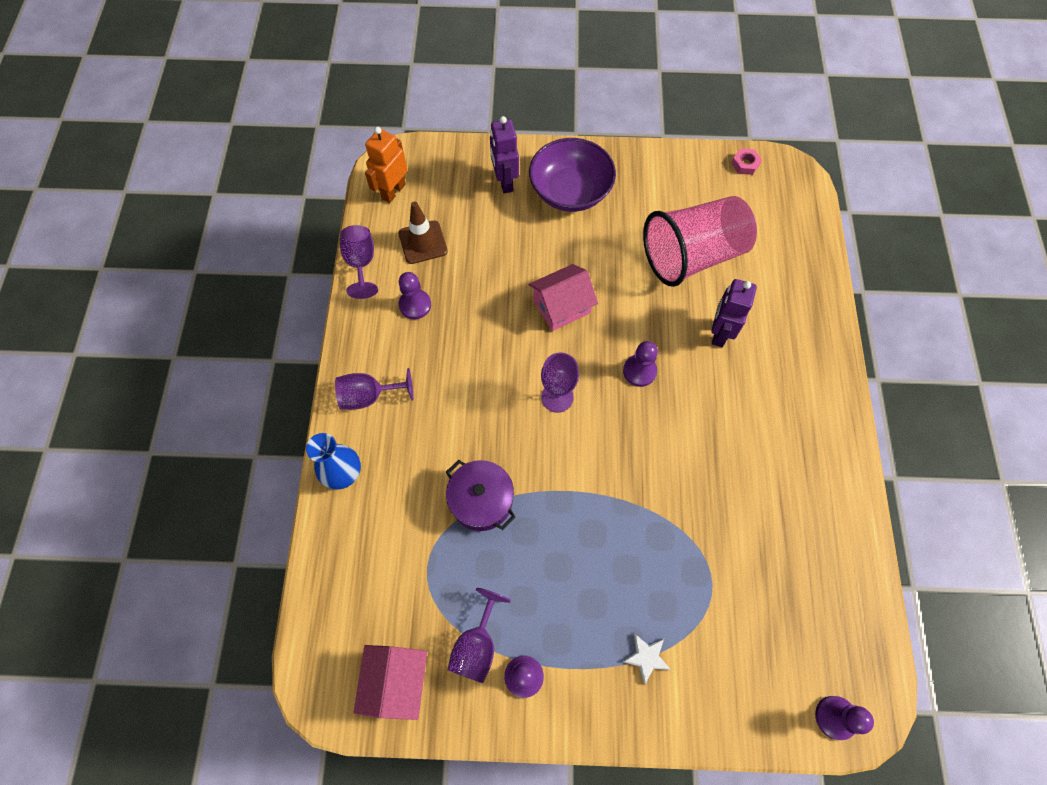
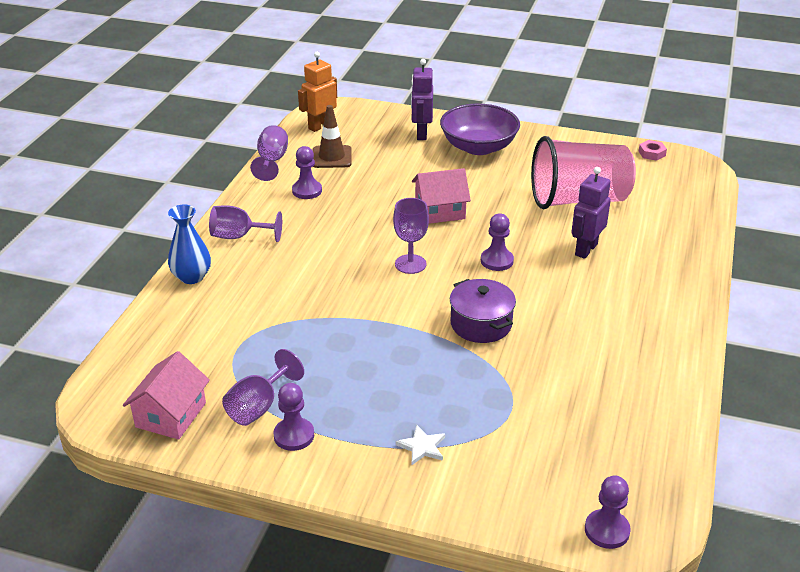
camera: 15 degrees right, 30 degrees down
purple pot [446,460,516,531] -> purple pot moved to [450,279,516,343]

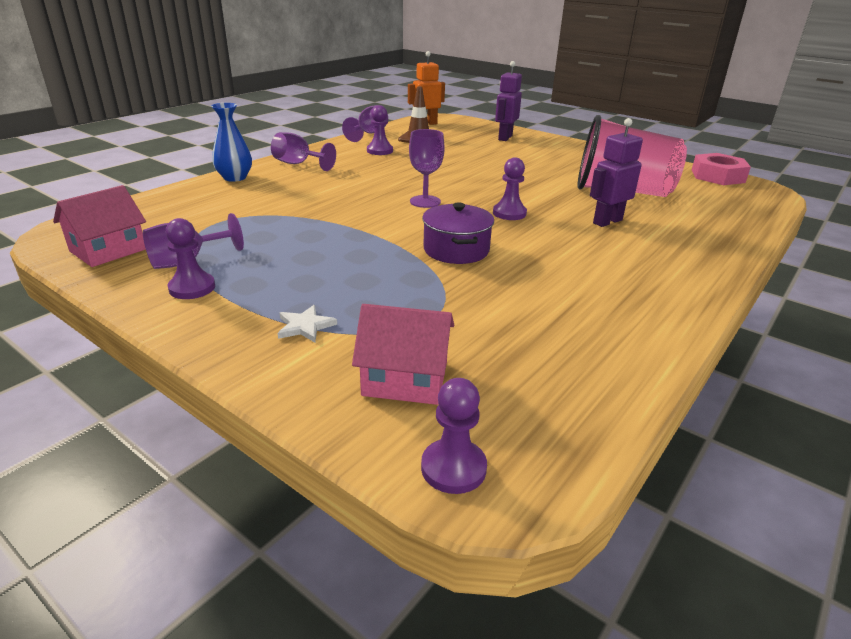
camera: 20 degrees right, 5 degrees down
pink house [412,168,471,224] -> pink house moved to [352,304,454,405]
purple bowl [440,104,520,155] -> none
pink nut [638,140,667,161] -> pink nut [692,153,751,185], size x1.96

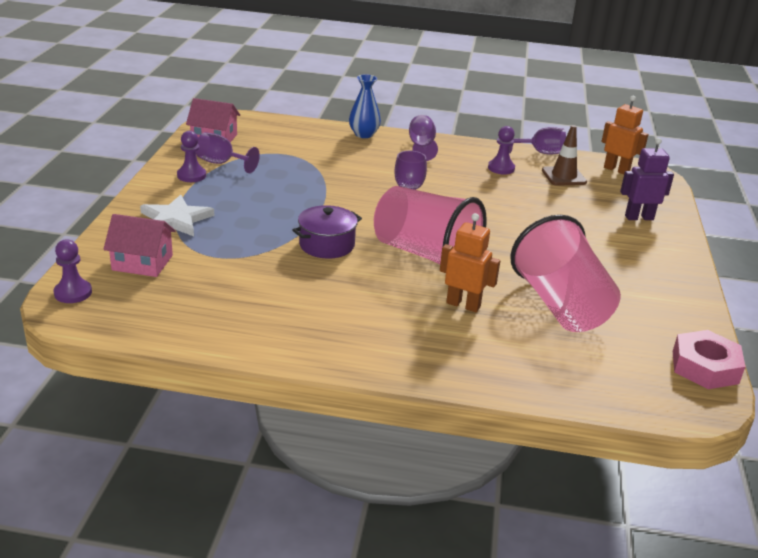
camera: 60 degrees right, 0 degrees up
white star [278,305,337,343] -> white star [140,195,214,236], size x1.89
pink house [352,304,454,405] -> pink house turned 60 degrees counterclockwise [103,214,176,277]
purple pawn [493,157,527,220] -> pink cup [374,186,487,264]
purple robot [590,118,643,227] -> orange robot [440,213,500,312]

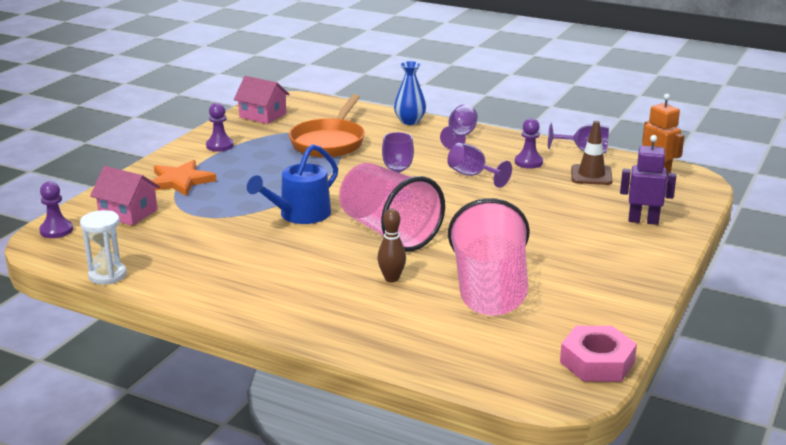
camera: 20 degrees right, 5 degrees down
white star [140,195,214,236] -> orange star [151,160,216,196]
purple goblet [195,132,260,173] -> purple goblet moved to [447,143,512,188]
purple pot [292,205,362,259] -> blue watering can [247,144,338,224]
orange robot [440,213,500,312] -> brown bowling pin [378,208,406,282]
none -> white hourglass [80,210,127,285]
none -> orange pan [289,94,365,157]

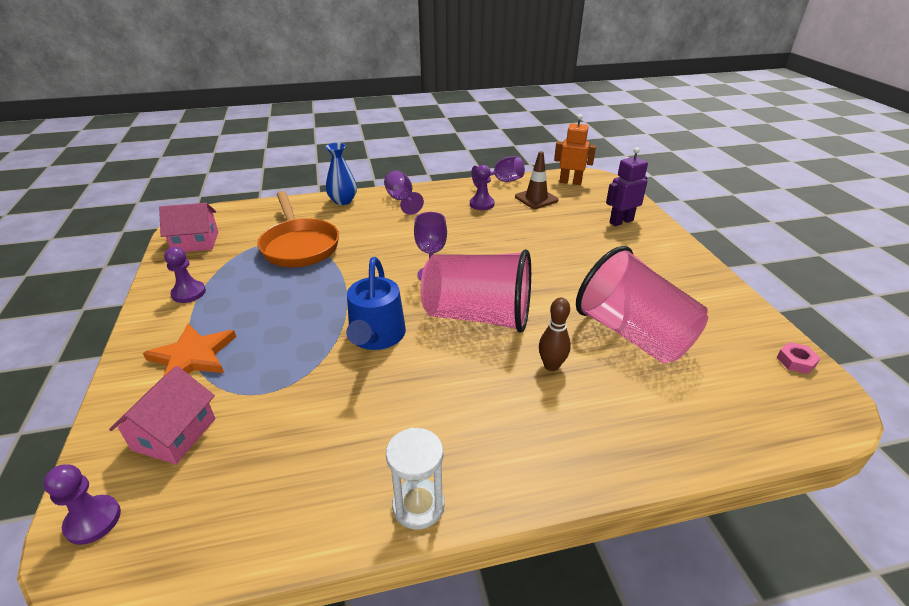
camera: 40 degrees left, 10 degrees up
white hourglass [80,210,127,285] -> white hourglass moved to [386,428,444,530]
pink house [90,166,160,226] -> pink house turned 60 degrees counterclockwise [109,366,215,464]
purple goblet [447,143,512,188] -> none
pink nut [560,326,637,382] -> pink nut [777,342,821,374], size x0.51

